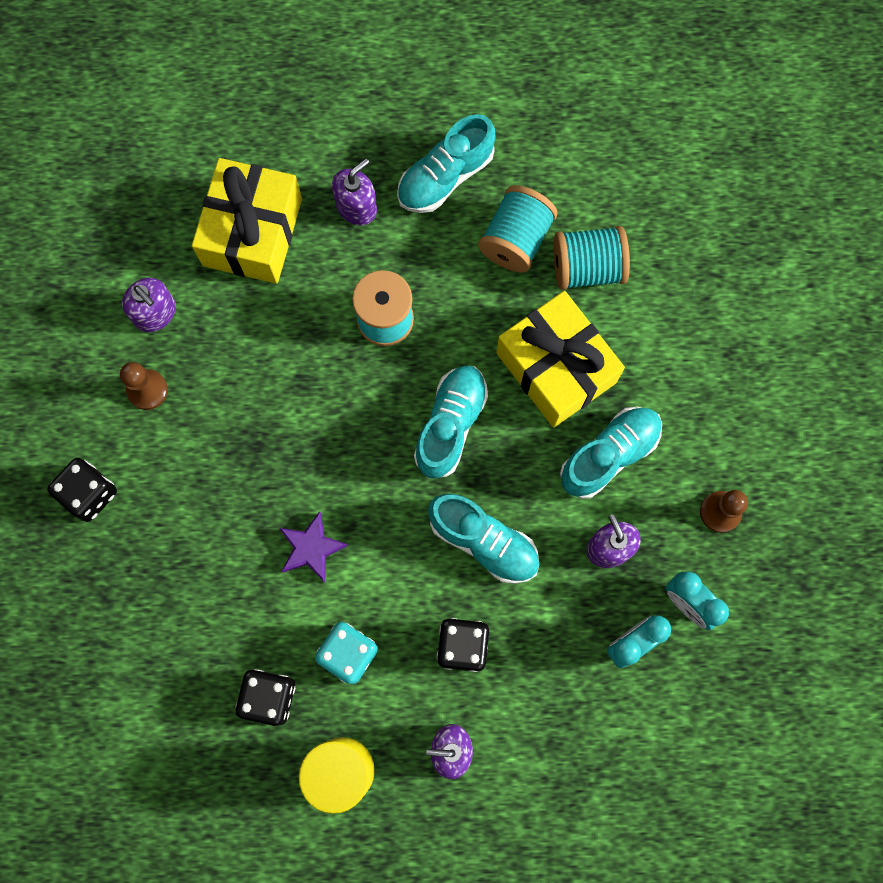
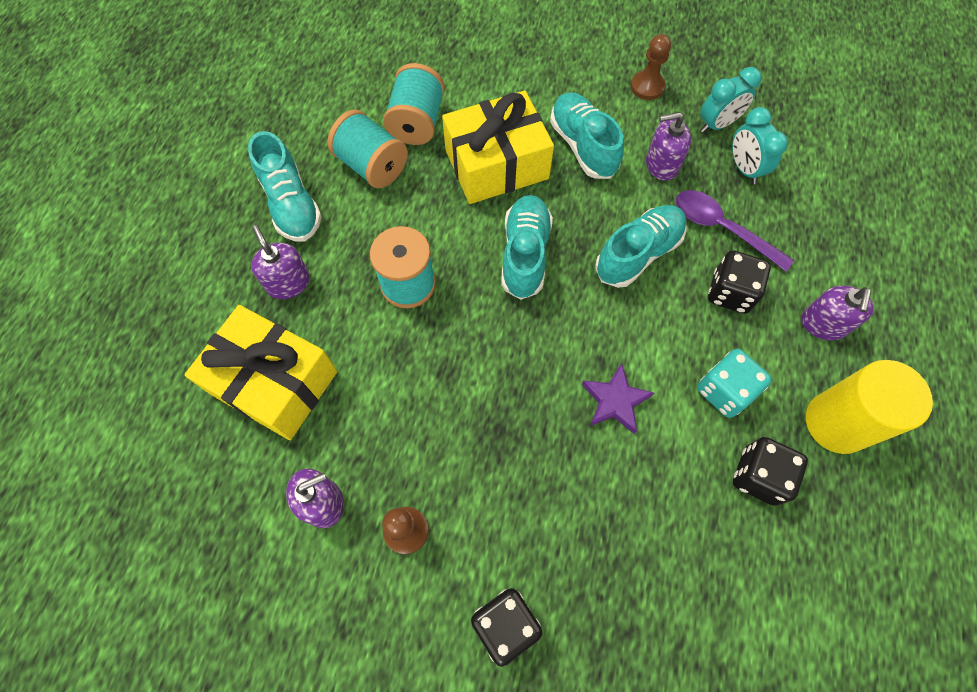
camera: 75 degrees left, 10 degrees down
turquoise shoe [414,366,488,479] -> turquoise shoe turned 60 degrees clockwise [501,195,553,300]
none -> purple spoon [676,190,794,272]

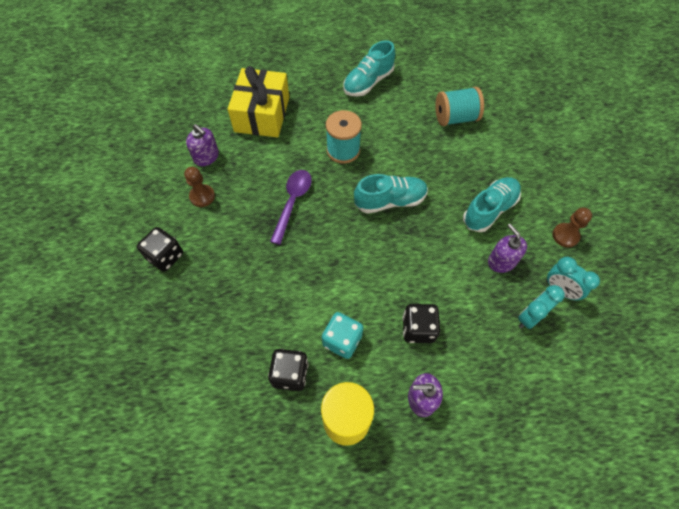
camera: 70 degrees right, 5 degrees down
purple soap dispenser [251,225,310,299] -> none
turquoise spool [327,110,408,188] -> none
yellow gift [442,90,554,204] -> none
purple star [582,363,654,434] -> none
turquoise shoe [595,205,687,288] -> none
purple spoon [676,190,794,272] -> purple spoon moved to [270,170,312,245]

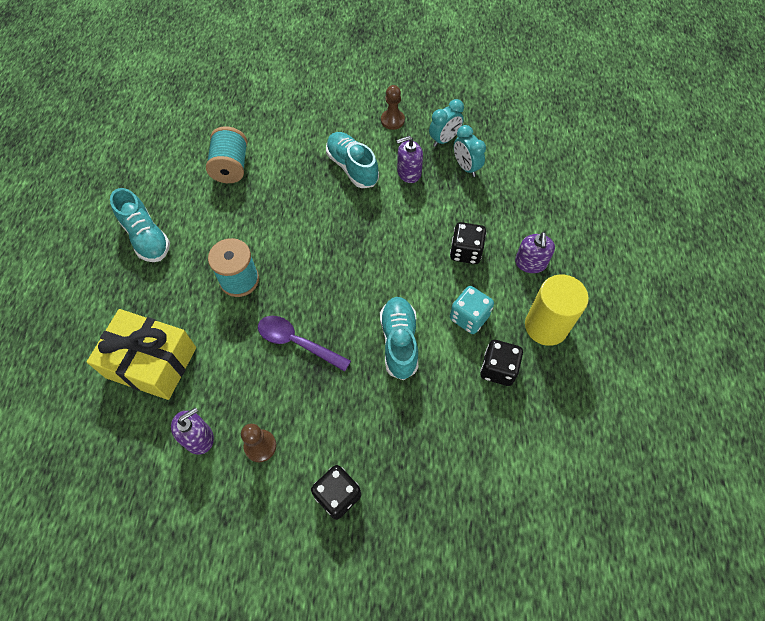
camera: 80 degrees left, 0 degrees up
turquoise shoe [354,174,428,214] -> turquoise shoe moved to [380,297,418,380]

